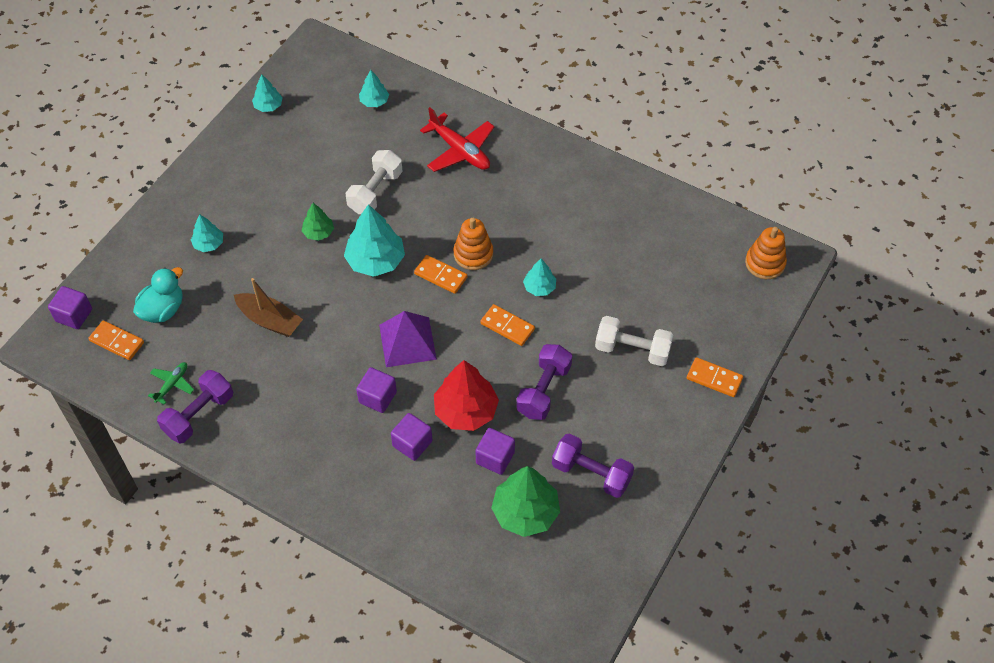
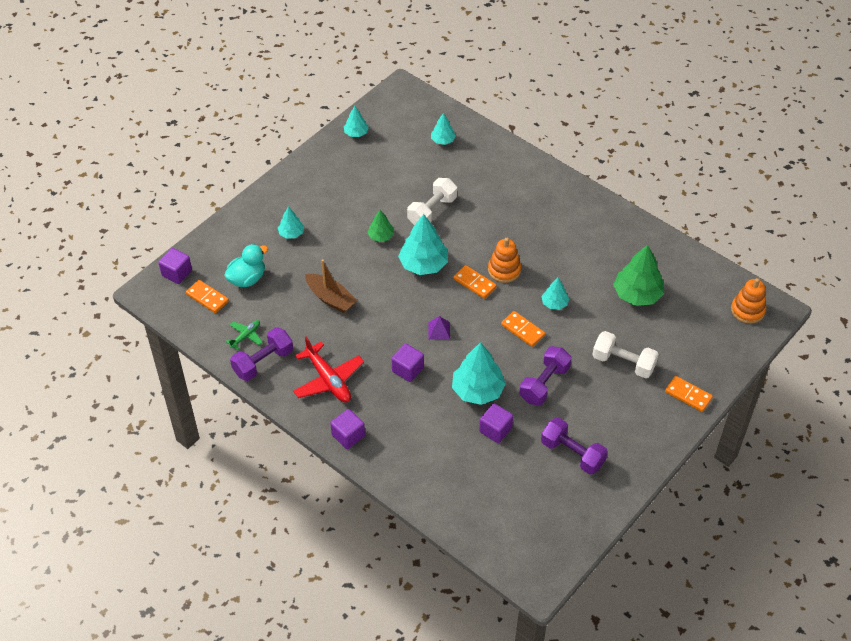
camera: 10 degrees right, 5 degrees down
purple pyramid [379,311,437,367] -> purple pyramid [428,316,450,340], size x0.52
purple cube [391,413,432,461] -> purple cube moved to [330,409,365,449]
red plane [420,107,495,172] -> red plane moved to [293,337,364,402]
red tree [434,360,499,431] -> turquoise tree [452,342,506,405]
green tree [491,466,560,537] -> green tree moved to [613,245,664,306]

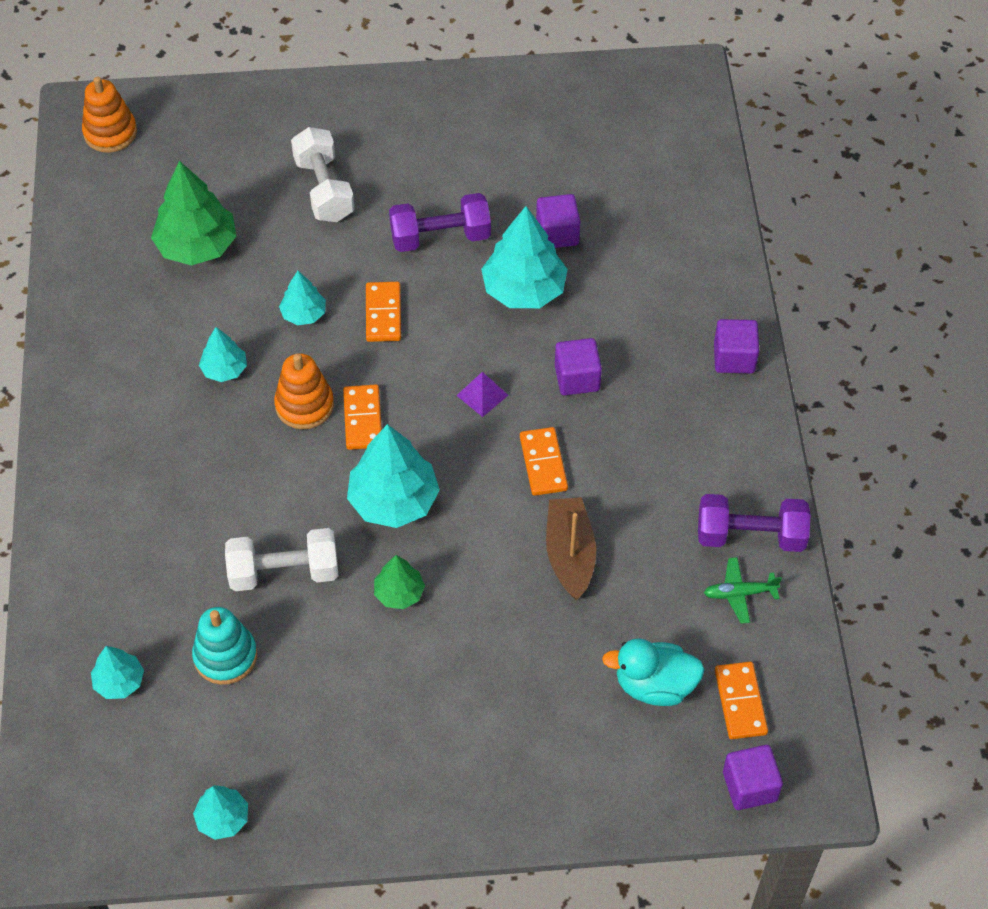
camera: 135 degrees left, 5 degrees up
turquoise tree [278,207,304,239] -> turquoise tree moved to [199,327,247,382]
red plane [293,337,364,402] -> none
purple dumbbell [541,417,608,475] -> none
orange domino [665,376,713,412] -> orange domino moved to [520,427,568,496]
none -> turquoise stacking toy [192,607,257,685]

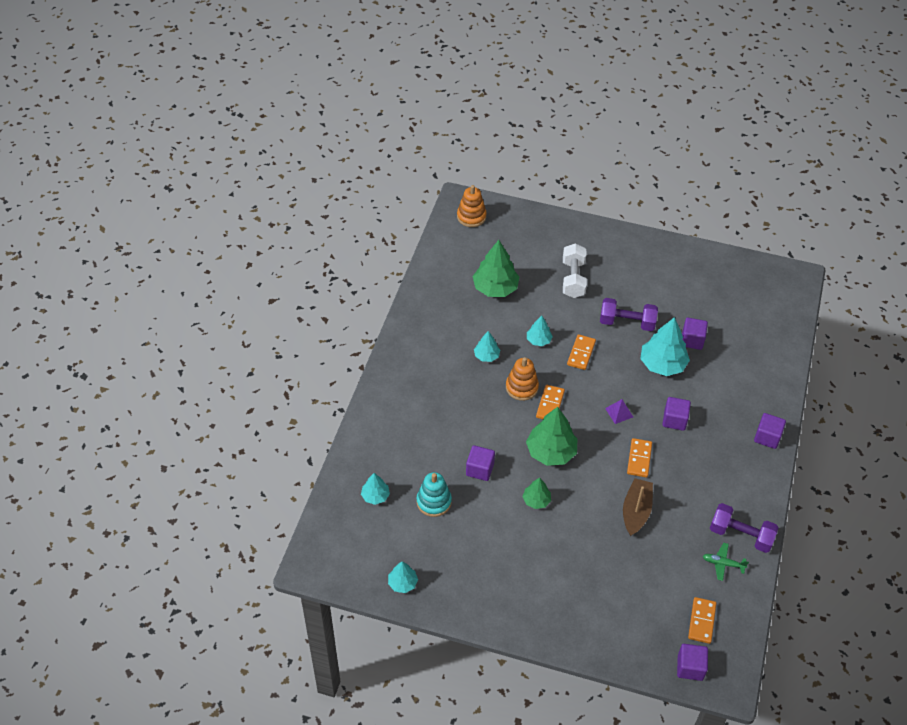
camera: 20 degrees right, 5 degrees down
white dumbbell [225,528,338,591] -> purple cube [466,445,495,481]
turquoise tree [347,424,440,528] -> green tree [526,407,577,466]
turquoise duck [602,639,705,706] -> none

